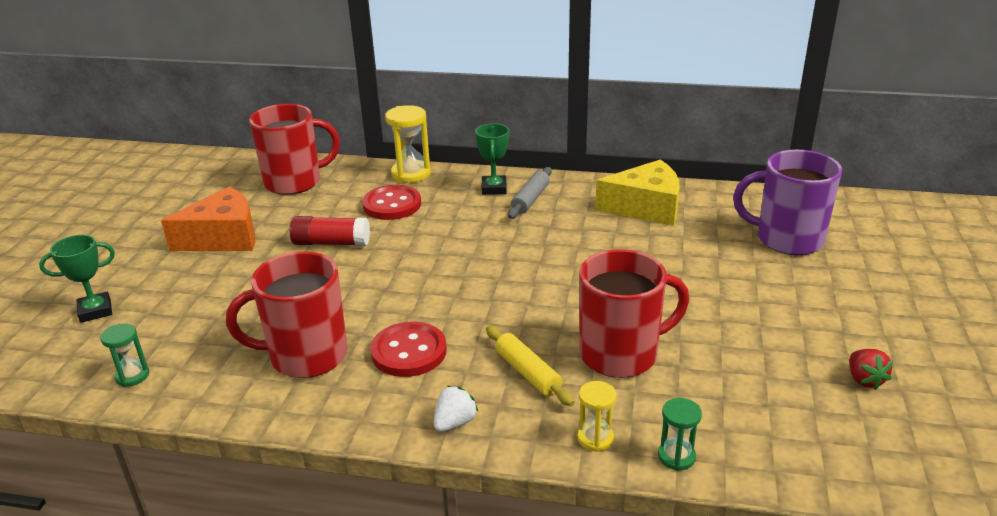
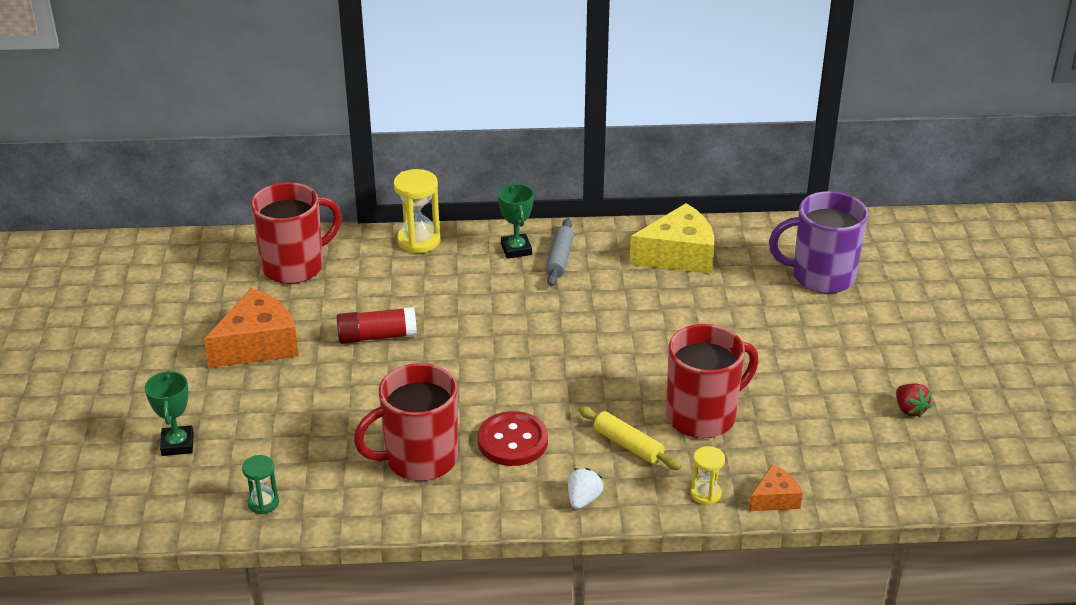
camera: 15 degrees left, 5 degrees up
green trophy [39,235,115,323] -> green trophy turned 60 degrees counterclockwise [145,370,194,456]
red button [362,185,421,220] -> none
green hourglass [658,398,702,471] -> orange cheese [749,464,803,511]

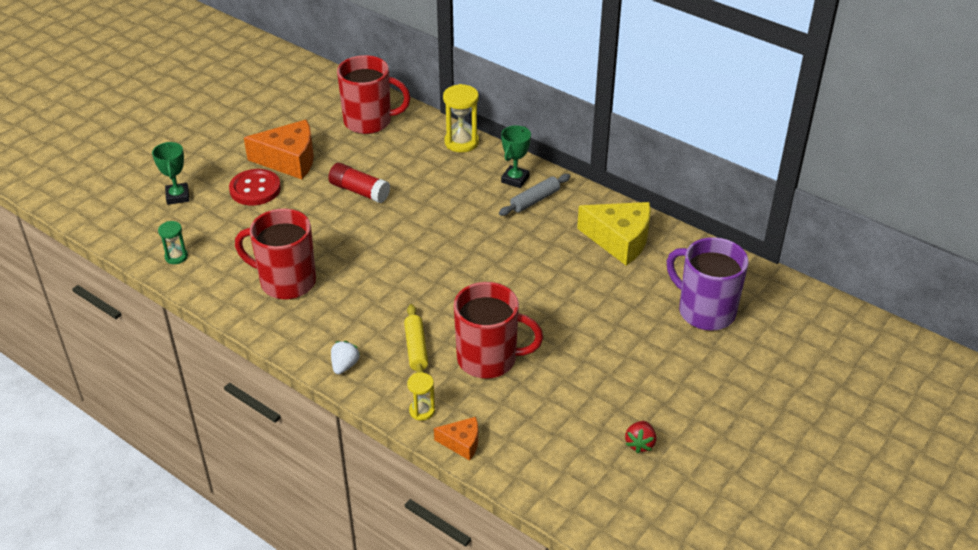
camera: 40 degrees right, 5 degrees up
green trophy [145,370,194,456] -> green trophy turned 45 degrees counterclockwise [152,142,189,205]
red button [478,411,548,466] -> red button moved to [229,169,281,206]
white strawberry [568,468,603,509] -> white strawberry turned 45 degrees counterclockwise [331,341,360,374]

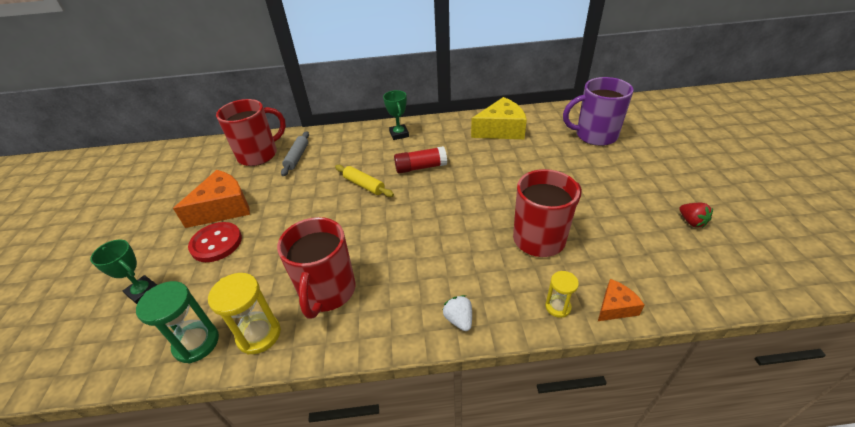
camera: 40 degrees left, 0 degrees up
green hourglass [158,221,188,264] -> green hourglass [136,281,219,363], size x1.70
red mug [235,209,316,300] -> red mug turned 60 degrees counterclockwise [277,217,356,318]
red glue stick [328,163,390,203] -> red glue stick moved to [394,146,447,174]
yellow rolling pin [404,304,428,373] -> yellow rolling pin moved to [335,165,394,197]
yellow hourglass [443,84,479,153] -> yellow hourglass moved to [208,273,281,355]
grey rolling pin [499,174,571,216] -> grey rolling pin moved to [281,131,309,176]

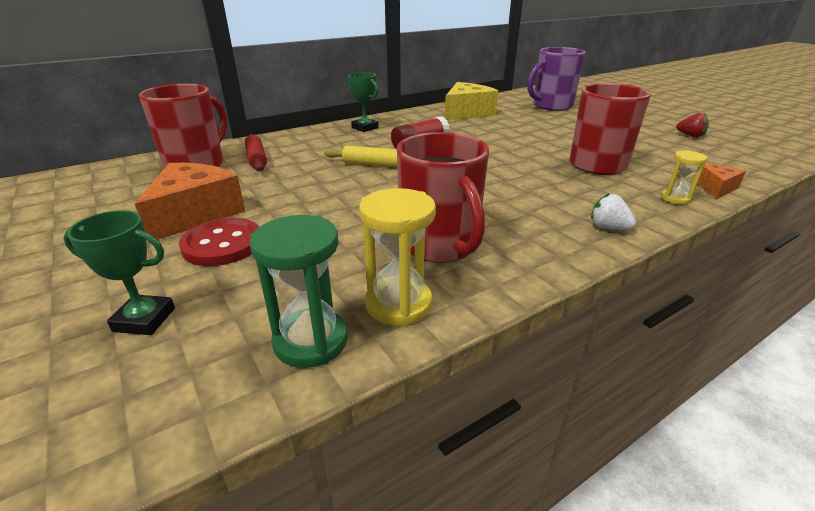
camera: 30 degrees left, 10 degrees down
grey rolling pin [281,131,309,176] -> red rolling pin [245,134,267,171]

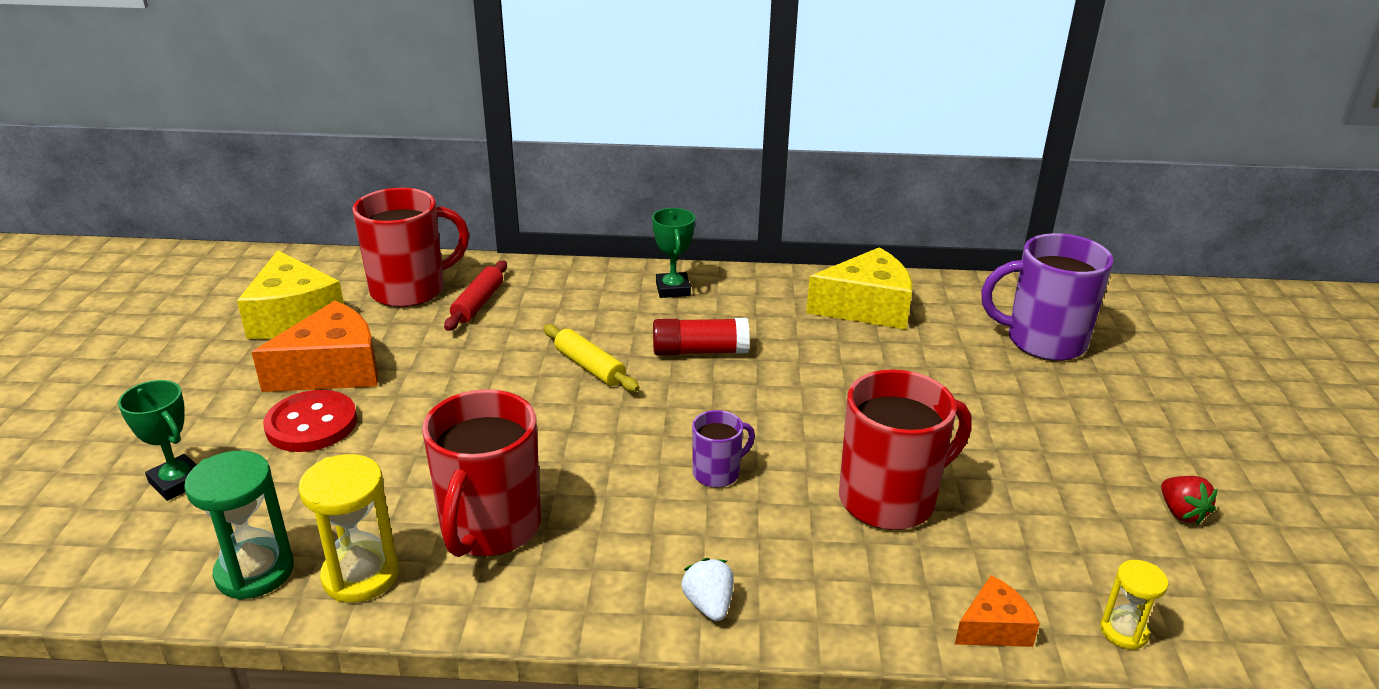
camera: 35 degrees right, 0 degrees up
yellow hourglass [661,150,707,204] -> yellow hourglass moved to [1100,560,1169,650]
none -> yellow cheese [237,250,344,339]
none -> purple mug [692,410,755,488]

